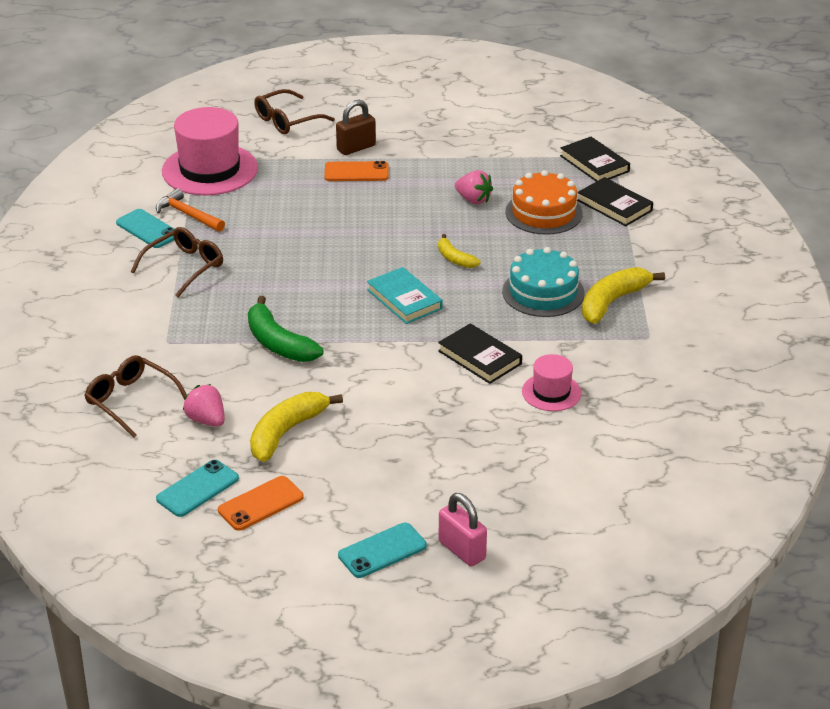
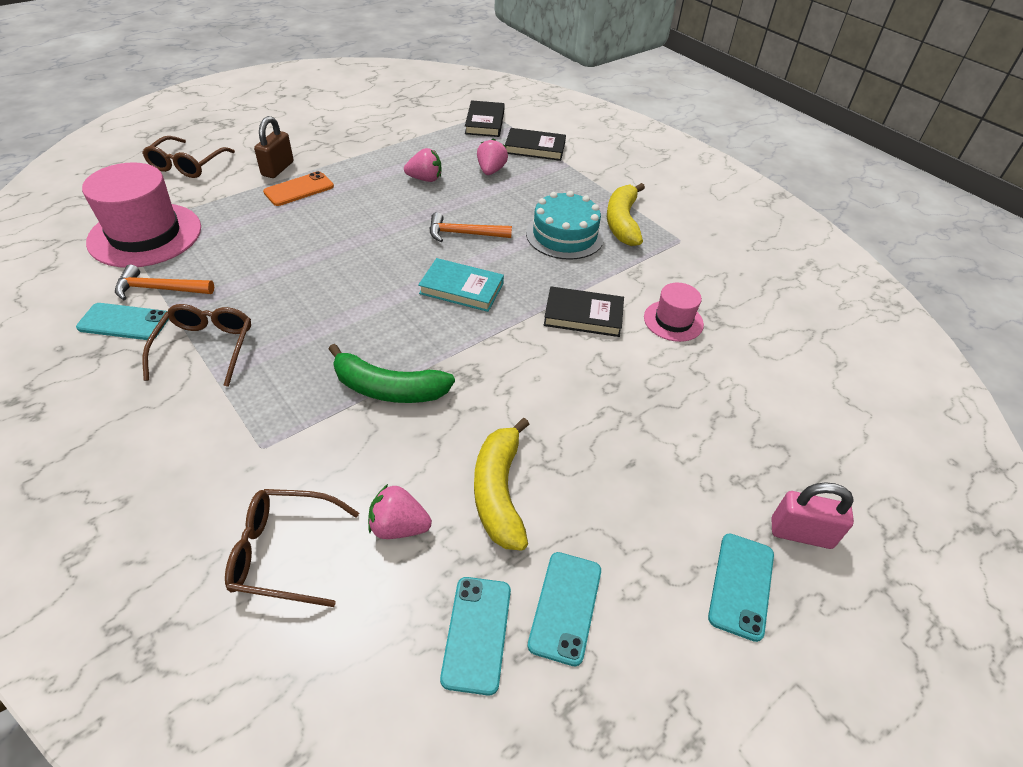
camera: 40 degrees left, 10 degrees up
orange phone [218,476,304,531] -> turquoise phone [528,552,601,666]
yellow banana [438,234,480,268] -> orange hammer [430,212,512,242]
orange cake [505,170,583,235] -> pink strawberry [477,138,508,175]
black book [560,136,630,182] -> black book turned 75 degrees clockwise [465,100,505,137]

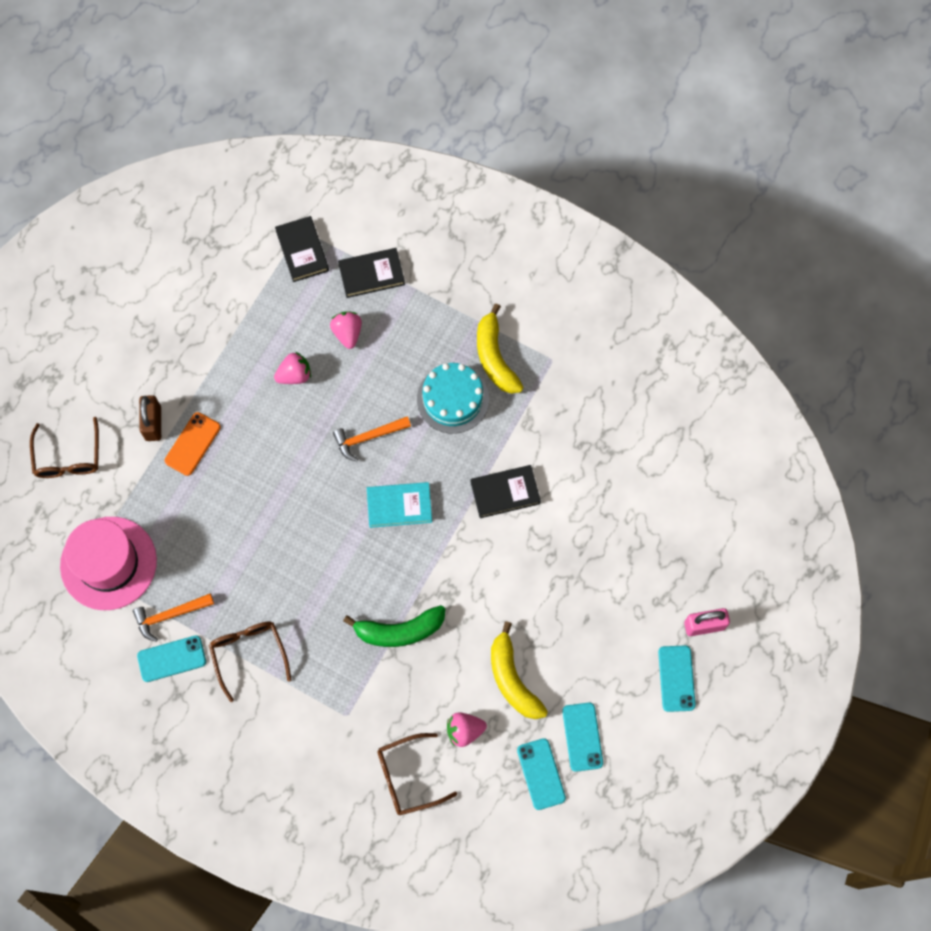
camera: 20 degrees left, 25 degrees up
pink hat [644,283,704,342] -> none

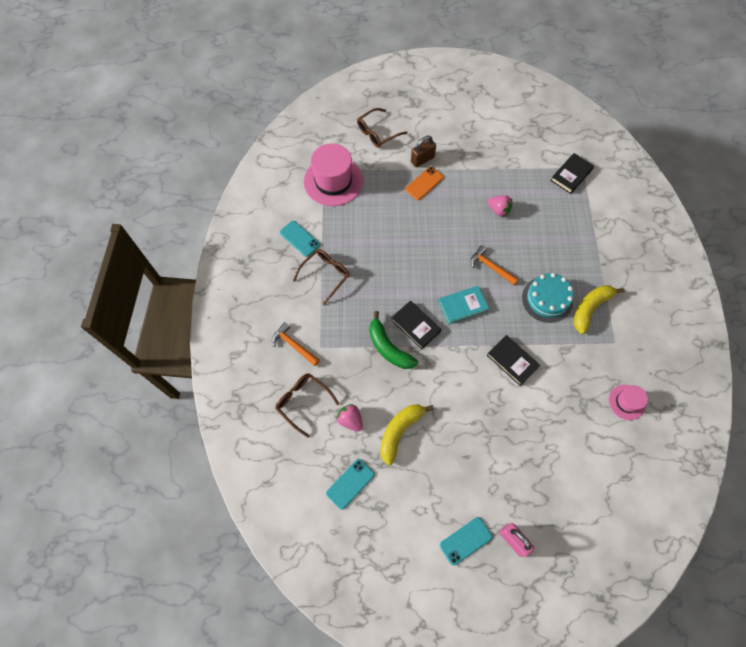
camera: 60 degrees right, 5 degrees down
orange hammer [133,593,214,642] -> orange hammer moved to [272,322,320,366]
orange phone [165,412,221,476] -> orange phone turned 45 degrees counterclockwise [405,167,444,200]
pink strawberry [330,312,362,349] -> none
black book [338,248,405,298] -> black book moved to [391,300,441,350]
turquoise book [367,482,432,528] -> turquoise book turned 75 degrees counterclockwise [438,286,489,325]
turquoise phone [562,703,603,772] -> none
none -> pink hat [609,385,648,420]

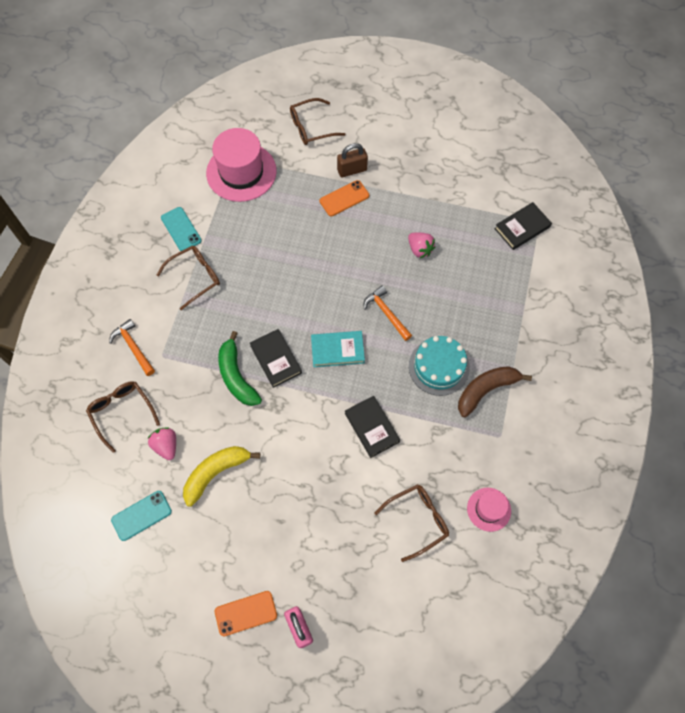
camera: 15 degrees right, 0 degrees up
turquoise phone [440,517,492,565] -> orange phone [215,591,277,636]
yellow banana [574,285,625,334] -> brown banana [458,366,532,417]
none -> brown glasses [374,484,449,562]

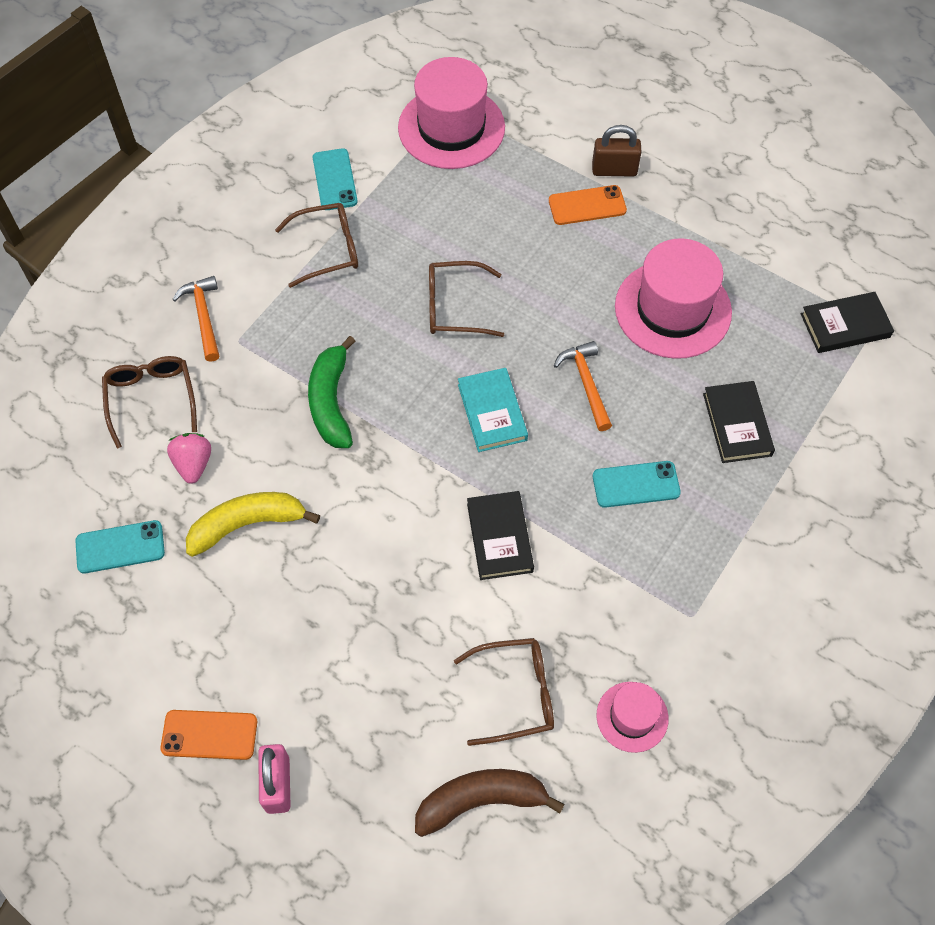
camera: 20 degrees right, 5 degrees down
black book [250,329,302,388] -> black book moved to [703,381,775,463]
brown glasses [290,98,345,145] -> brown glasses moved to [429,261,504,337]
turquoise book [311,331,365,367] -> turquoise book turned 60 degrees clockwise [458,368,528,452]
pink strawberry [408,232,436,258] -> pink hat [615,238,732,359]
turquoise cake [409,336,470,396] -> turquoise phone [593,461,681,508]
brown banana [458,366,532,417] -> brown banana moved to [415,769,565,837]

